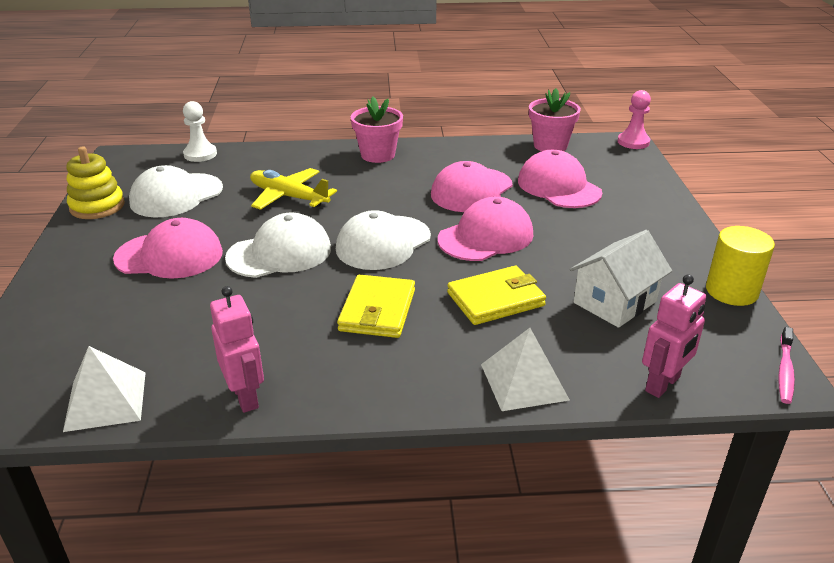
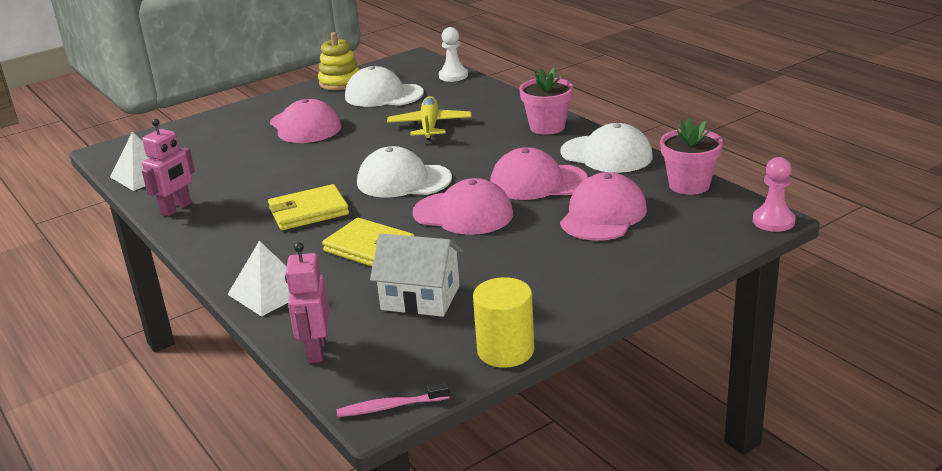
camera: 60 degrees right, 5 degrees down
white cap [225,213,331,278] -> white cap moved to [560,123,653,173]
pink robot [642,274,706,398] -> pink robot turned 75 degrees clockwise [285,242,329,363]

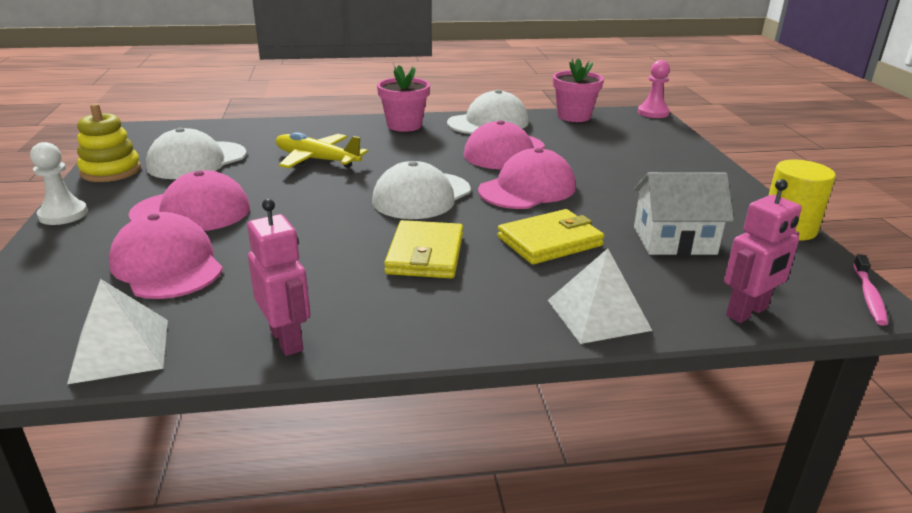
camera: 65 degrees left, 0 degrees up
pink robot [285,242,329,363] -> pink robot turned 60 degrees counterclockwise [724,179,802,323]
white house [370,233,463,317] -> white house turned 45 degrees clockwise [634,172,734,256]
white pawn [439,27,468,82] -> white pawn moved to [30,142,88,225]
pink cap [560,172,647,241] -> pink cap moved to [109,212,223,299]

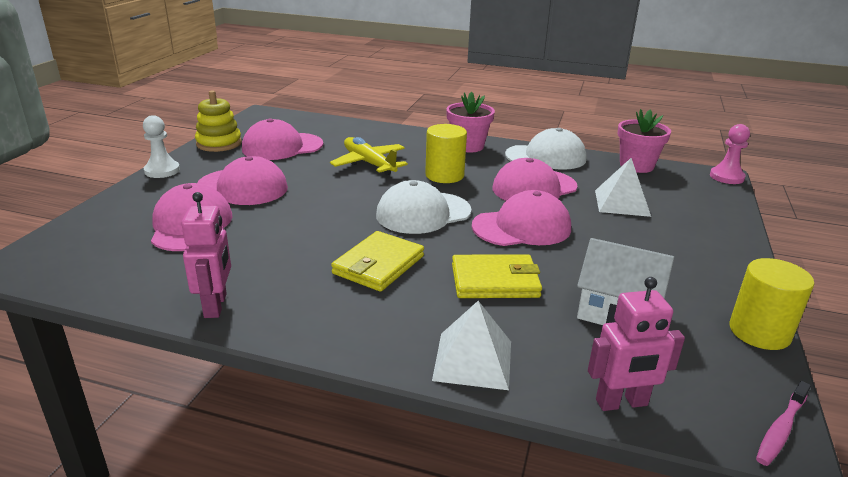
camera: 25 degrees right, 0 degrees up
white pyramid [67,279,168,384] -> white pyramid moved to [595,158,651,217]
white cap [146,128,247,179] -> pink cap [242,118,323,160]
none -> yellow cylinder [425,124,467,183]

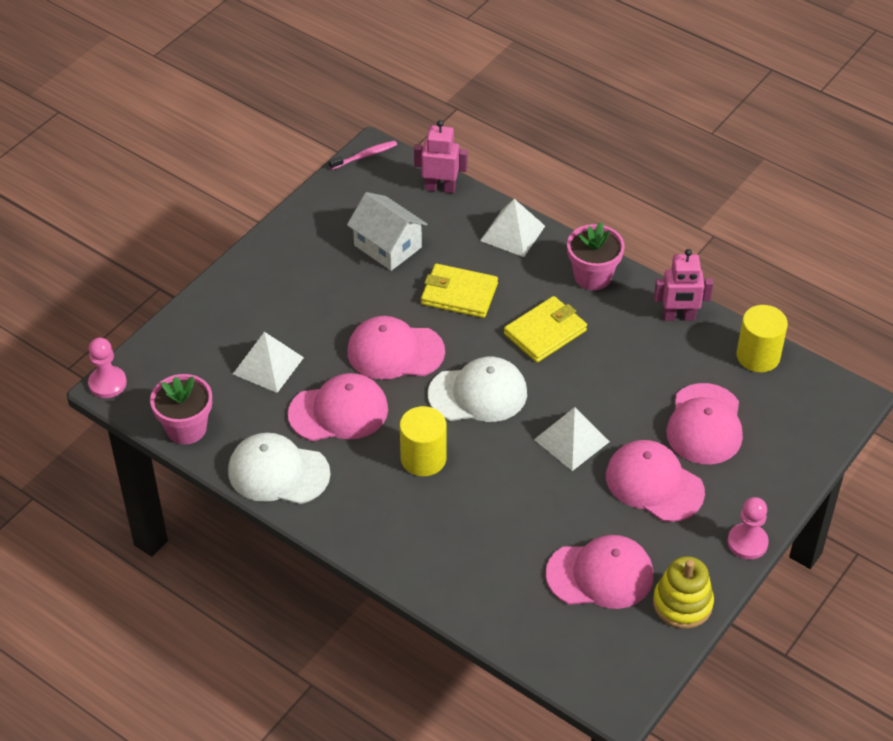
camera: 160 degrees left, 20 degrees up
white pawn [143,115,180,178] -> pink pawn [727,497,769,560]
pink robot [181,192,231,318] -> pink robot turned 105 degrees counterclockwise [654,249,713,321]
yellow plane [330,137,408,175] -> none
pink flower pot [446,92,495,152] -> pink flower pot moved to [567,222,624,290]
yellow cylinder [730,258,814,350] -> yellow cylinder moved to [736,305,788,372]
none -> white pyramid [534,407,610,471]

